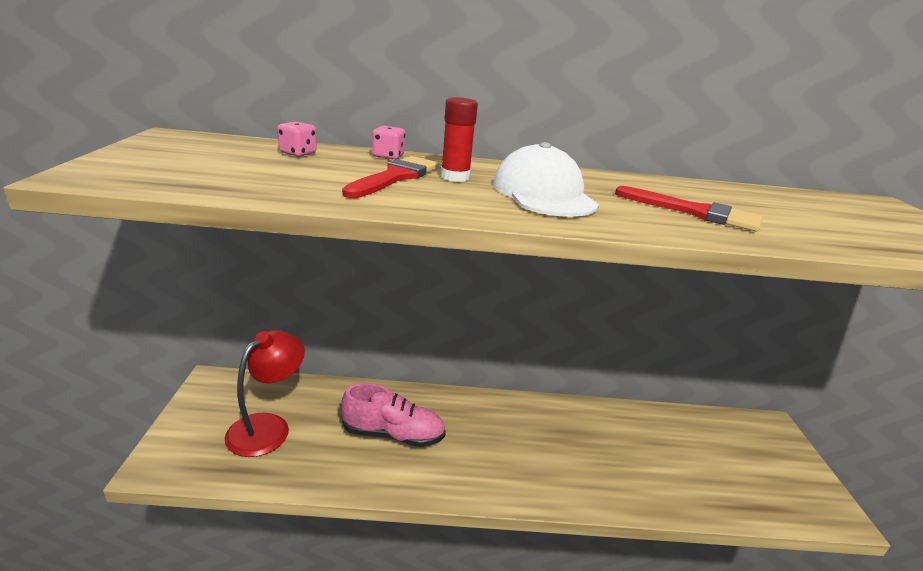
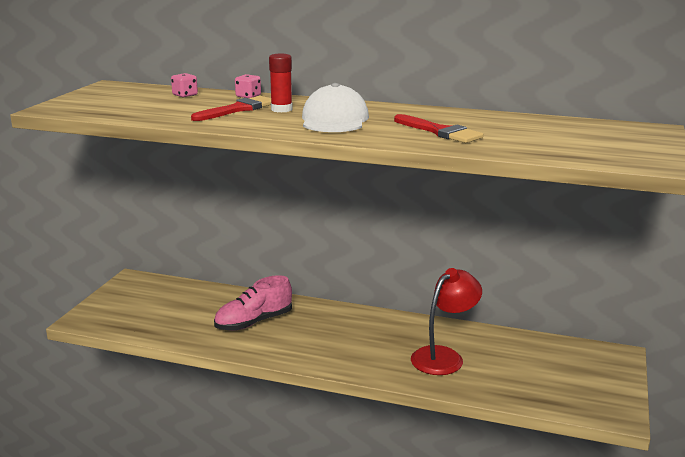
camera: 20 degrees right, 5 degrees down
red lamp [225,330,305,457] -> red lamp moved to [411,268,482,375]
pink shoe [341,383,446,447] -> pink shoe turned 120 degrees clockwise [214,275,292,331]

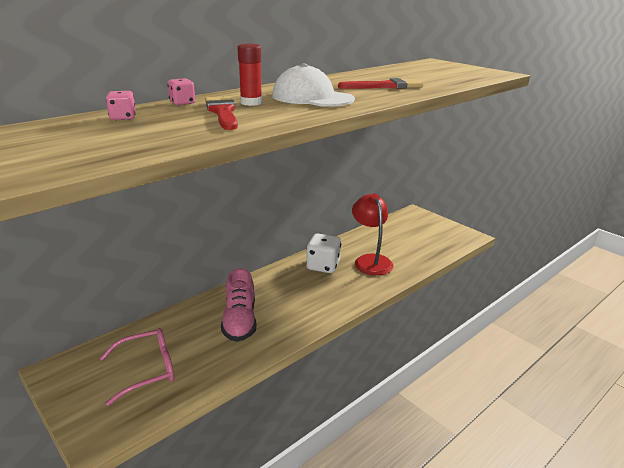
camera: 60 degrees left, 5 degrees up
none -> pink glasses [100,328,174,406]
none -> white dice [306,234,341,273]

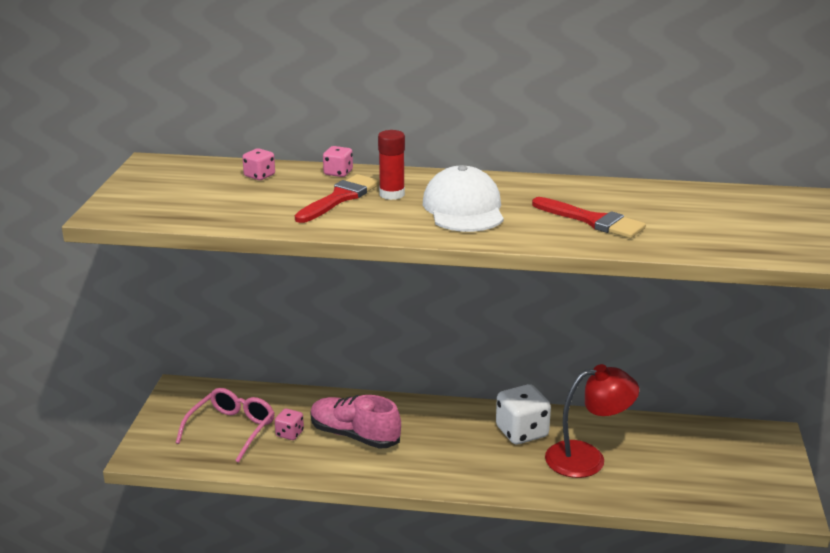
camera: 50 degrees right, 0 degrees up
pink glasses [100,328,174,406] -> pink glasses turned 90 degrees counterclockwise [176,388,275,463]
pink shoe [221,268,256,342] -> pink shoe turned 75 degrees clockwise [310,395,401,449]
red lamp [352,193,394,275] -> red lamp turned 45 degrees clockwise [545,364,639,478]
none -> pink dice [275,408,304,440]

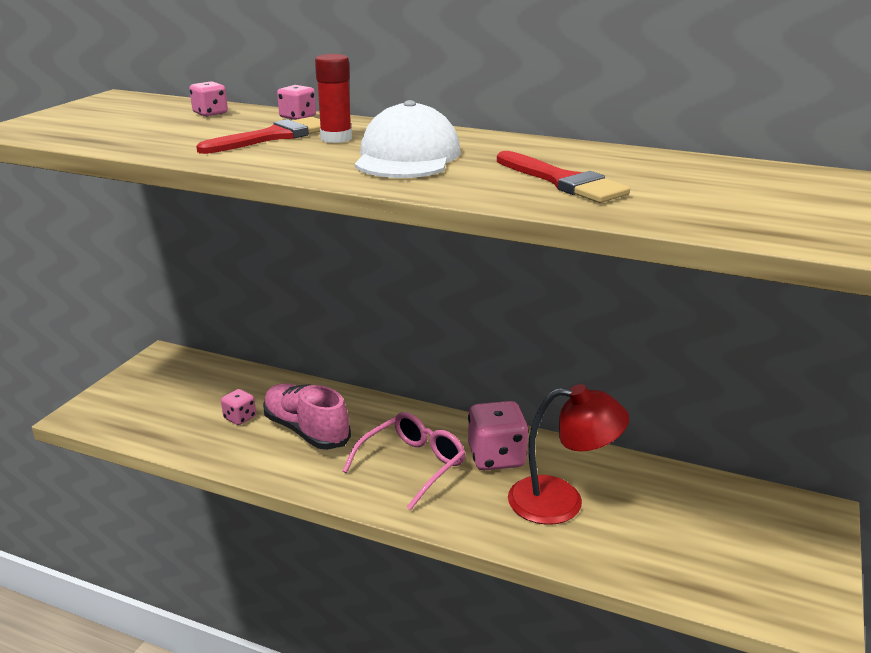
camera: 15 degrees right, 0 degrees up
pink glasses [176,388,275,463] -> pink glasses moved to [343,412,466,510]
white dice [496,384,551,444] -> pink dice [468,401,529,470]

